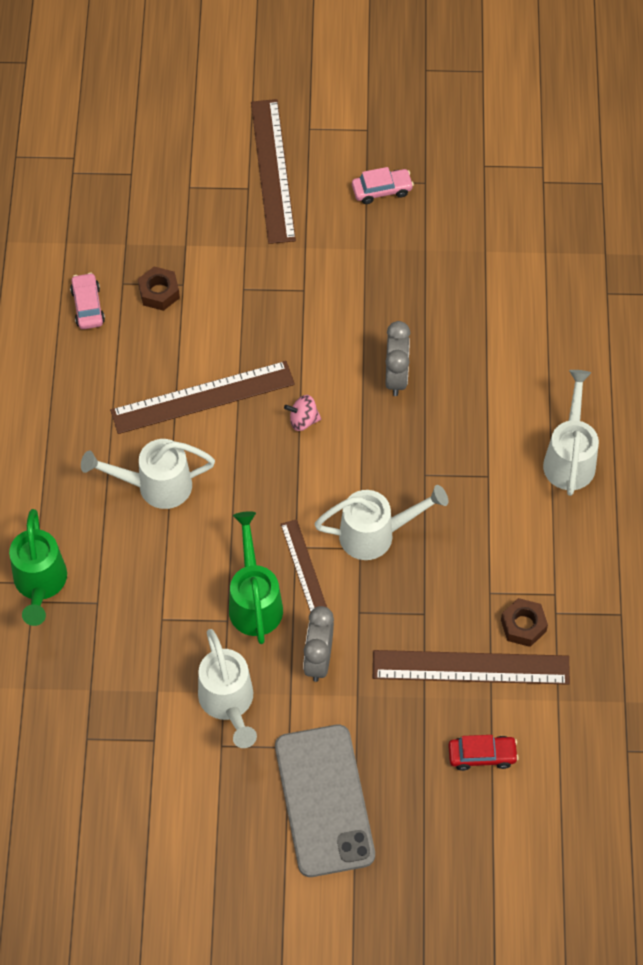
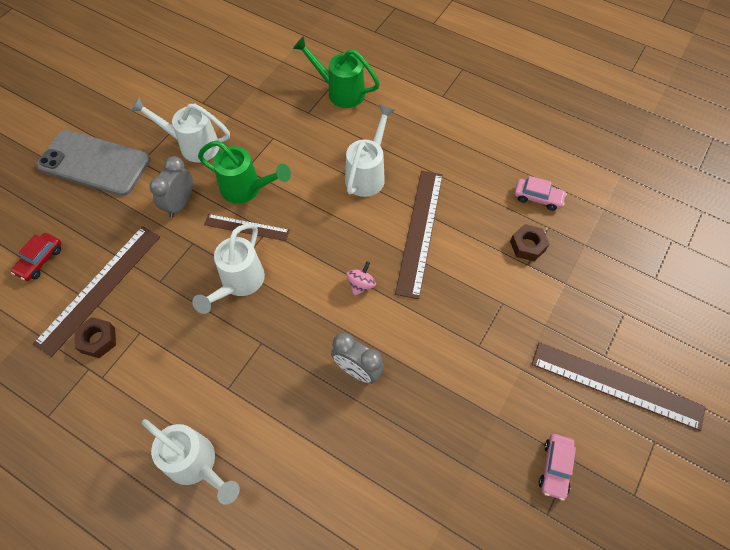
camera: 120 degrees right, 0 degrees up
grey clock [303,606,334,682] -> grey clock turned 105 degrees counterclockwise [150,156,193,218]

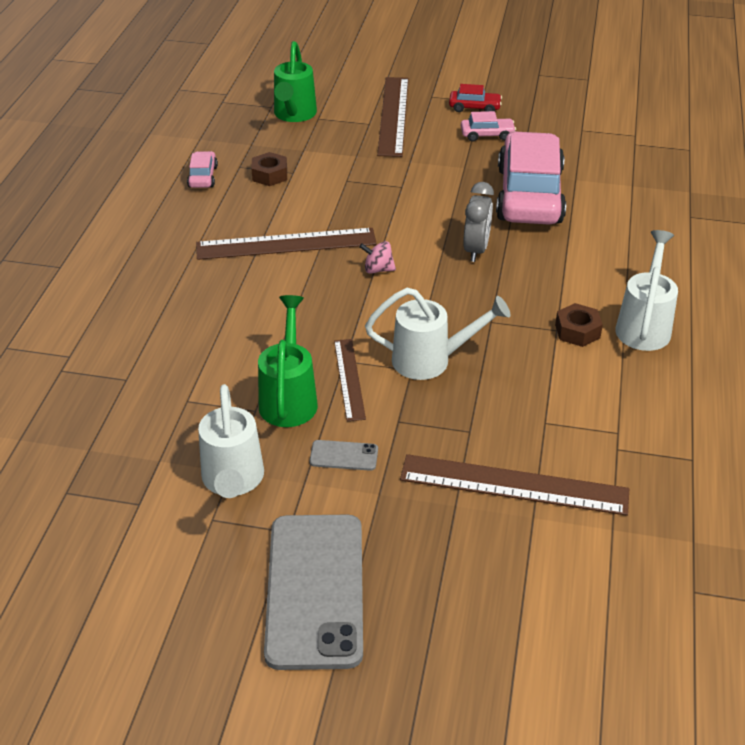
camera: 110 degrees left, 20 degrees down
red car [11,233,61,281] -> red car moved to [449,84,502,112]
brown nut [74,317,116,358] -> brown nut moved to [555,303,603,347]
grey clock [150,156,193,218] -> grey phone [309,440,378,471]
green watering can [293,36,380,108] -> green watering can moved to [274,41,317,122]
white watering can [345,105,395,197] -> none
none -> pink car [496,131,566,225]

